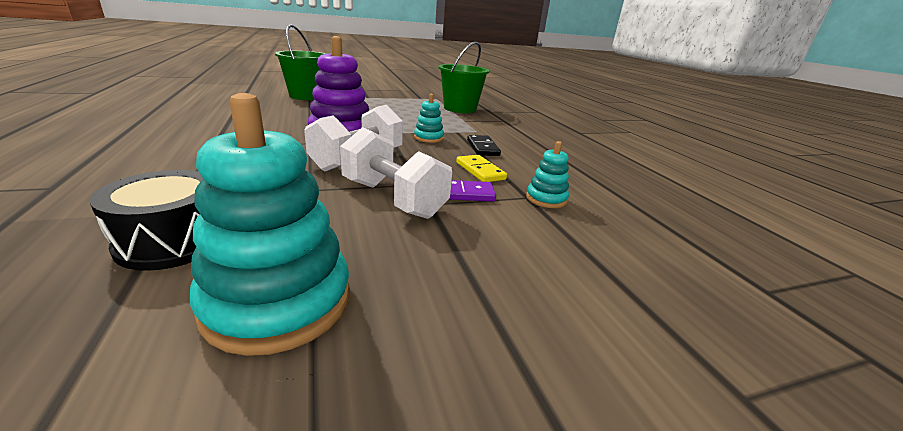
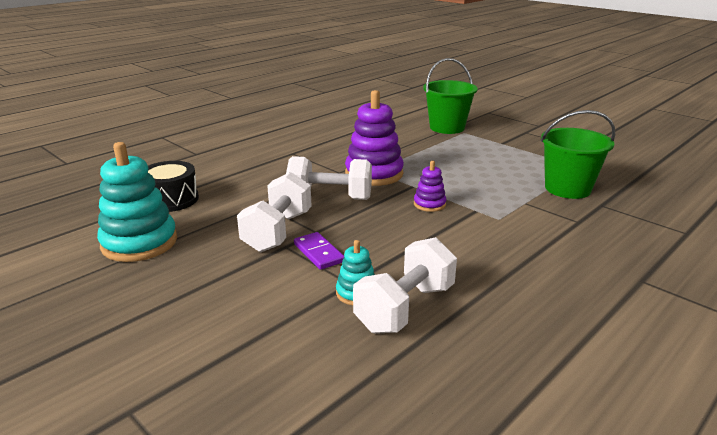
camera: 65 degrees right, 0 degrees up
turquoise stacking toy [414,94,444,143] -> purple stacking toy [414,161,446,212]
yellow domino [456,155,507,182] -> none
black domino [467,135,501,156] -> none
none -> white dumbbell [353,237,457,334]

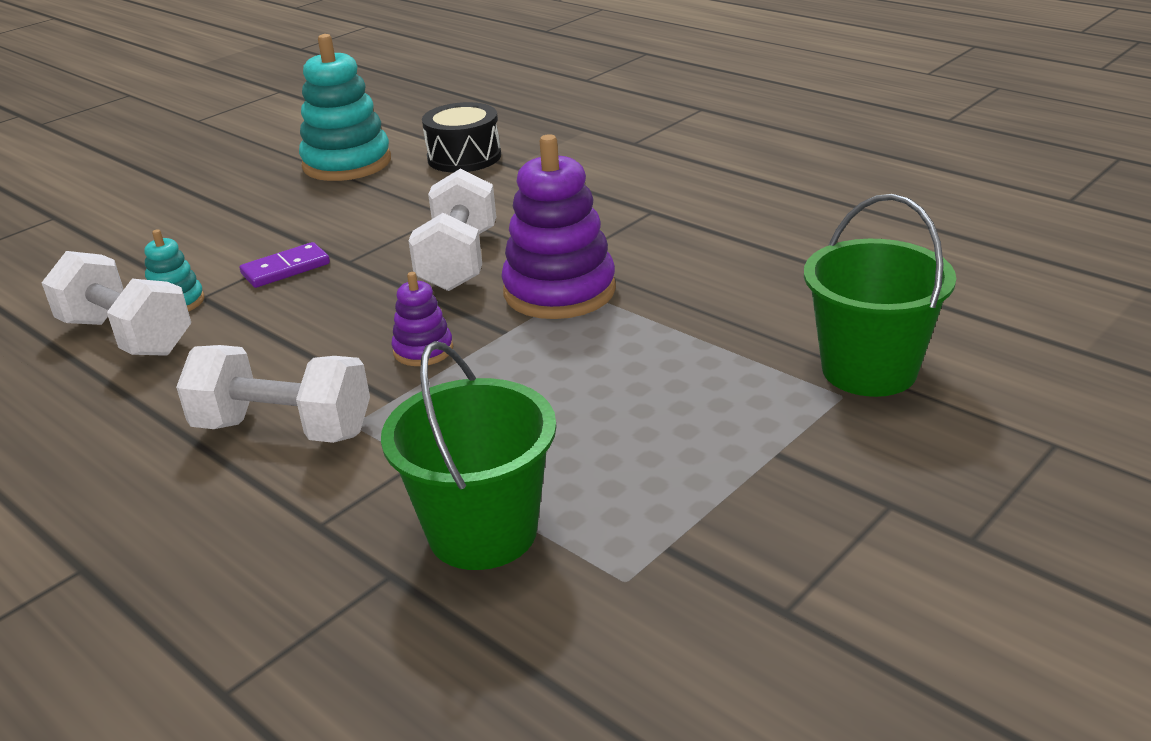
camera: 90 degrees right, 5 degrees up
white dumbbell [237,172,312,252] -> white dumbbell moved to [176,345,370,443]

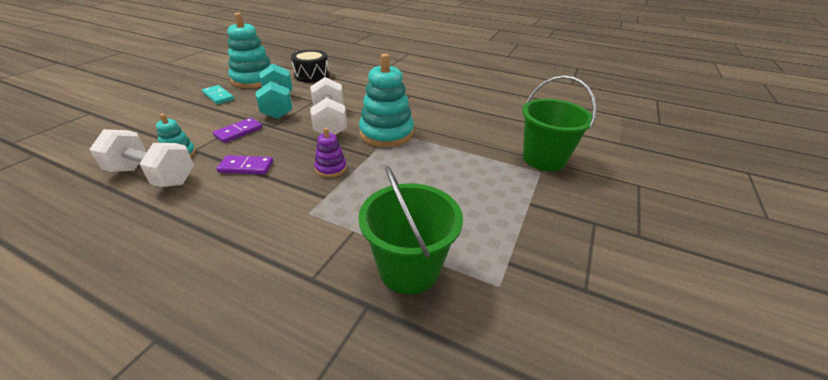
camera: 20 degrees left, 5 degrees up
white dumbbell [176,345,370,443] -> none
purple stacking toy [501,134,616,319] -> turquoise stacking toy [359,54,414,147]
none -> turquoise domino [202,85,234,104]
none -> purple domino [216,155,273,175]
none -> turquoise dumbbell [256,64,292,119]

